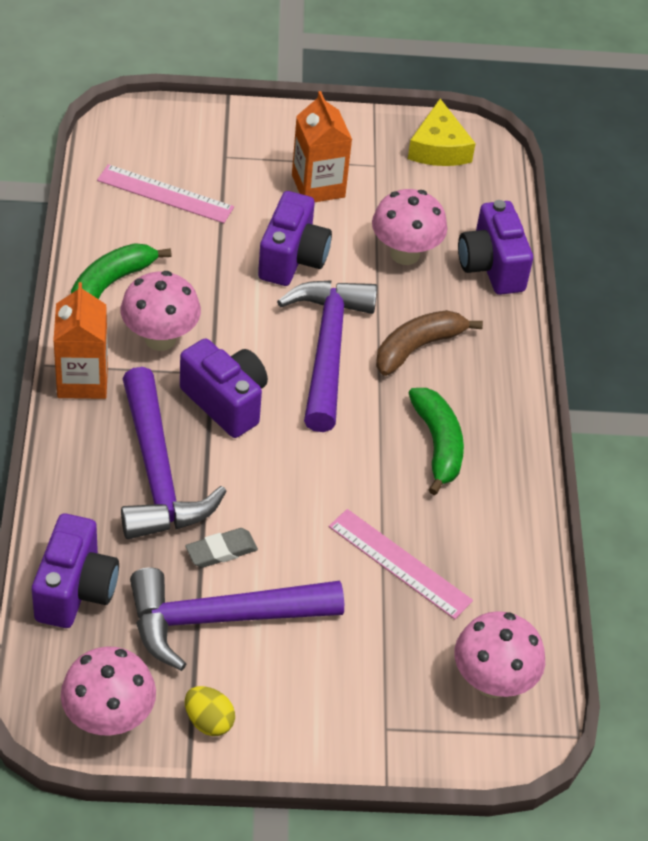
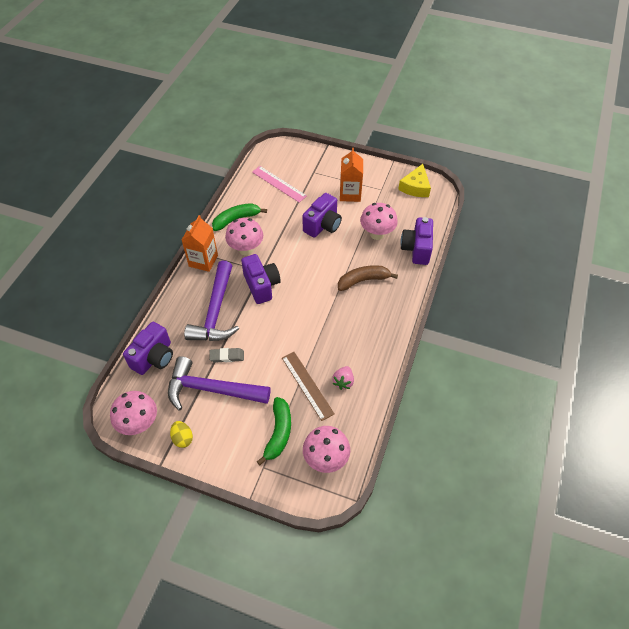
camera: 25 degrees right, 5 degrees up
purple hammer [277,280,377,432] -> none
pink ruler [329,509,473,619] -> brown ruler [282,352,335,421]
green banana [409,388,464,495] -> green banana moved to [257,397,291,465]
none -> pink strawberry [332,366,354,390]

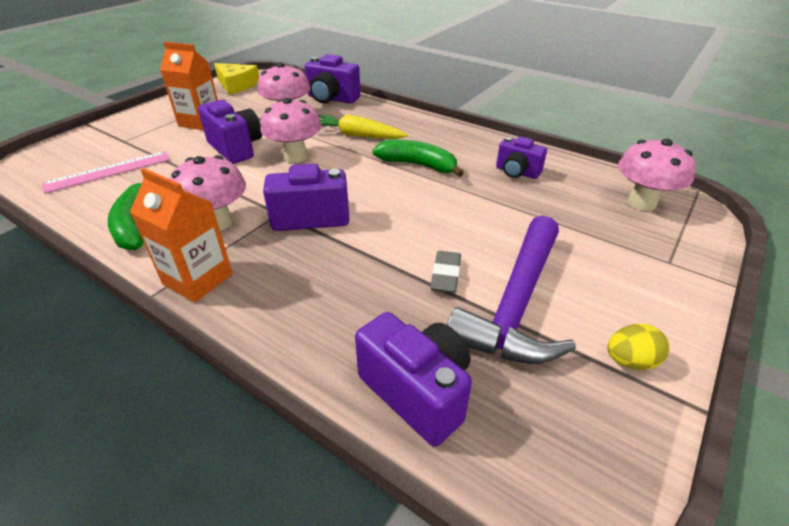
camera: 75 degrees left, 15 degrees down
pink mushroom [110,391,157,435] -> pink mushroom moved to [260,98,322,163]
purple hammer [184,260,239,341] -> none
green banana [257,397,291,465] -> green banana moved to [372,139,464,177]
brown ruler [282,352,335,421] -> none
pink strawberry [332,366,354,390] -> purple camera [496,136,547,179]
brown banana [338,265,398,291] -> yellow carrot [318,114,408,139]

